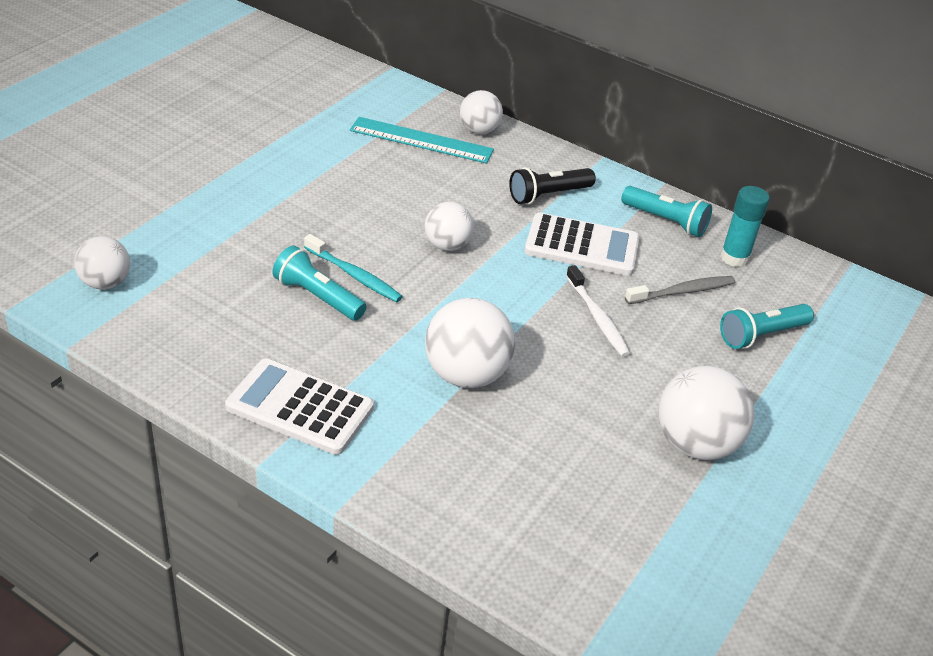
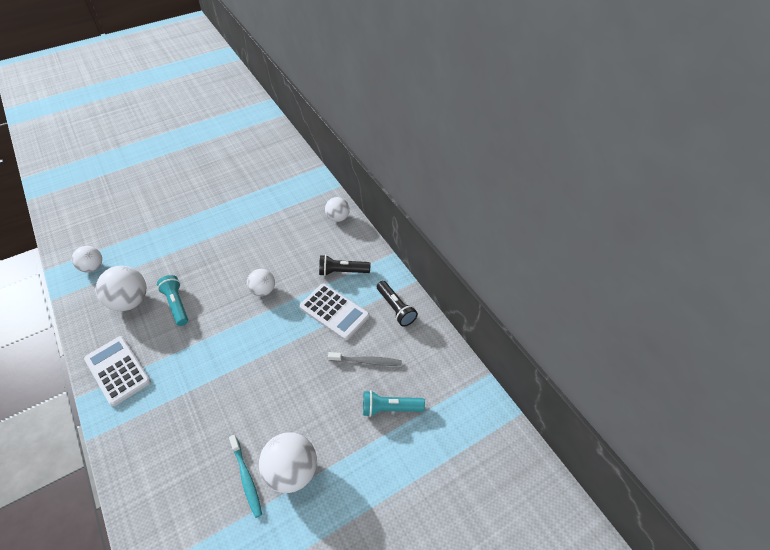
camera: 30 degrees right, 10 degrees up
turquoise toothbrush [304,234,403,302] -> turquoise toothbrush moved to [229,435,262,518]
turquoise ruler [350,117,494,164] -> none
white ball [425,298,515,388] -> white ball moved to [96,266,147,311]
white toothbrush [566,265,631,357] -> none
turquoise flashlight [621,186,712,237] -> black flashlight [377,281,418,327]
turquoise glue stick [720,186,770,267] -> none

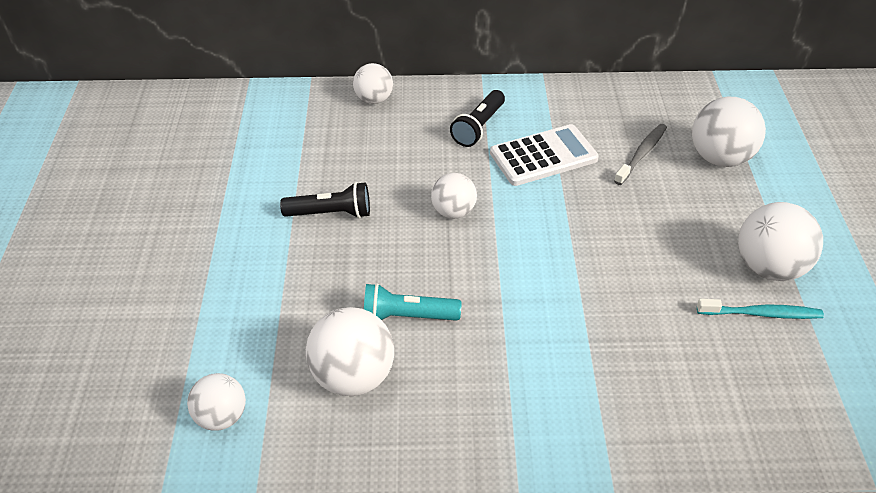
camera: 60 degrees left, 5 degrees down
white calculator [84,336,151,406] -> none
turquoise flashlight [363,390,425,417] -> white ball [692,97,766,167]
black flashlight [377,281,418,327] -> black flashlight moved to [280,182,370,218]

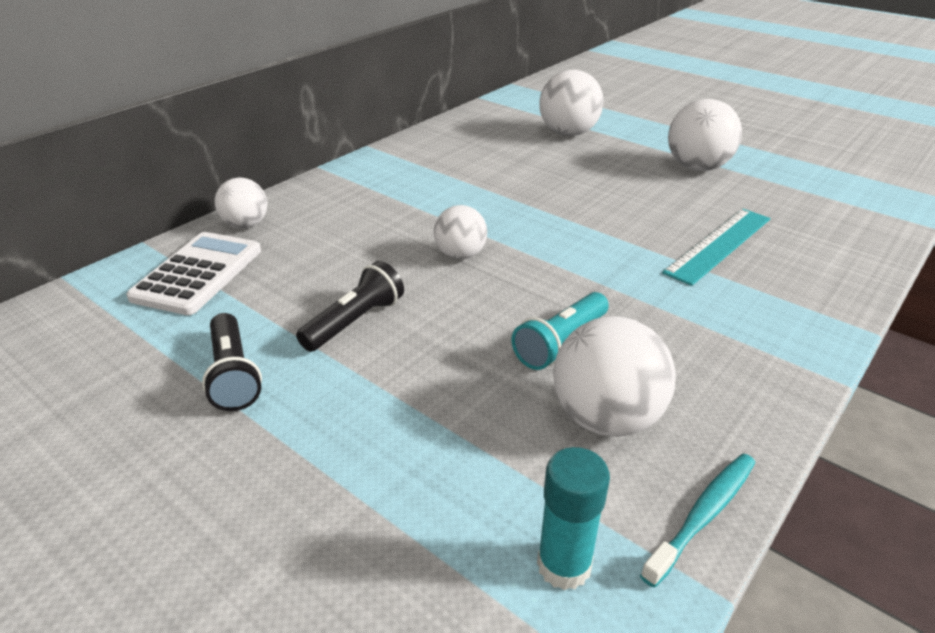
camera: 50 degrees left, 10 degrees down
white ball [187,373,246,431] -> turquoise glue stick [537,447,610,590]
black flashlight [450,90,505,147] -> black flashlight moved to [202,313,262,411]
white calculator [490,124,599,186] -> white calculator moved to [126,232,261,315]
grey toothbrush [614,124,667,185] -> none
turquoise toothbrush [697,299,824,319] -> turquoise toothbrush moved to [640,454,755,587]
none -> turquoise ruler [662,209,770,286]

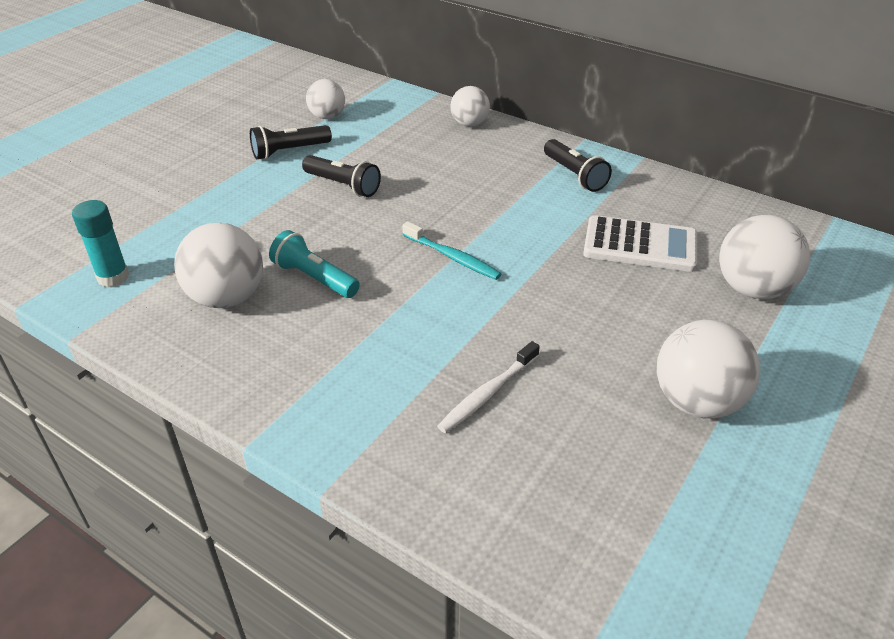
camera: 85 degrees right, 5 degrees up
white calculator [126,232,261,315] -> white calculator moved to [583,215,697,272]
white ball [434,205,487,259] -> white ball moved to [306,79,345,119]
turquoise toothbrush [640,454,755,587] -> turquoise toothbrush moved to [402,221,501,280]
turquoise ruler [662,209,770,286] -> white toothbrush [437,341,540,433]
none -> black flashlight [544,139,612,192]

